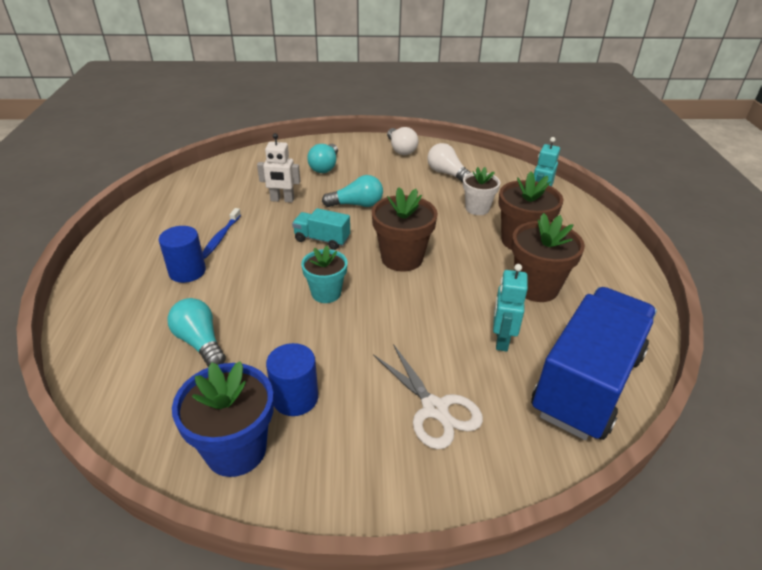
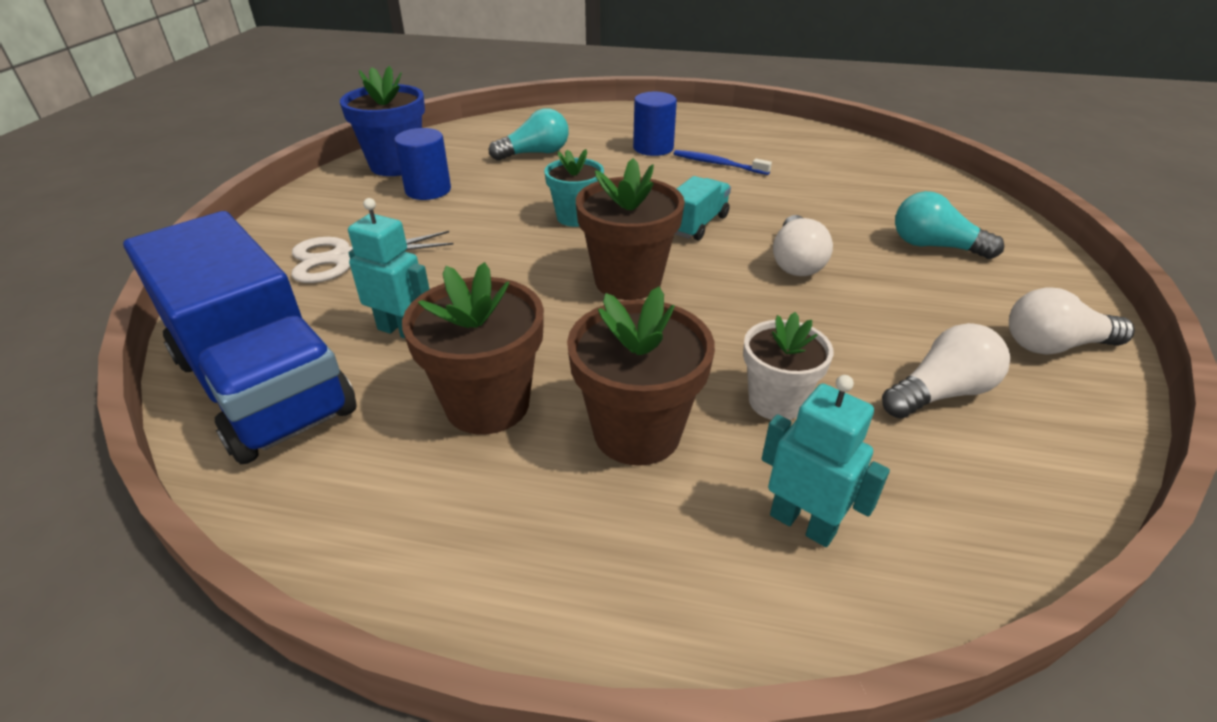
camera: 105 degrees right, 0 degrees up
white robot [257,133,300,203] -> none
turquoise light bulb [322,175,383,207] -> white light bulb [773,215,833,276]

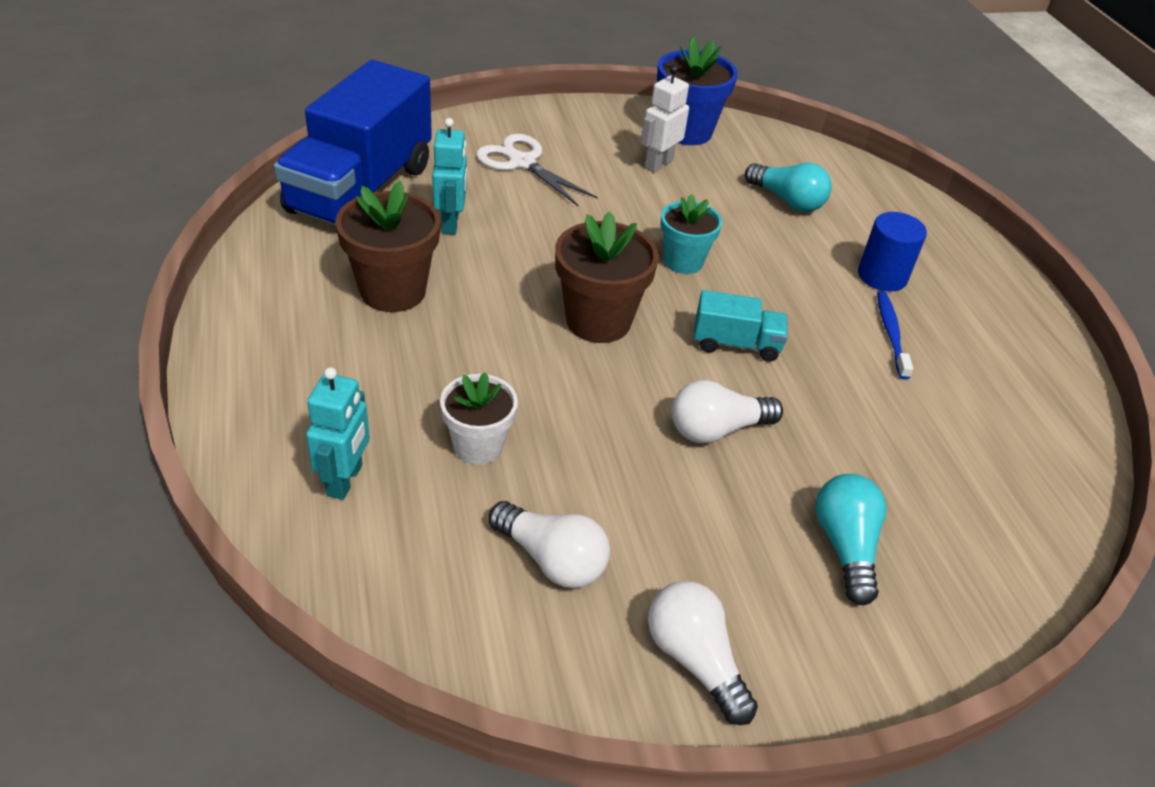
camera: 60 degrees right, 5 degrees up
blue cylinder [394,128,451,200] -> white robot [641,65,689,172]
brown flower pot [567,286,715,466] -> none

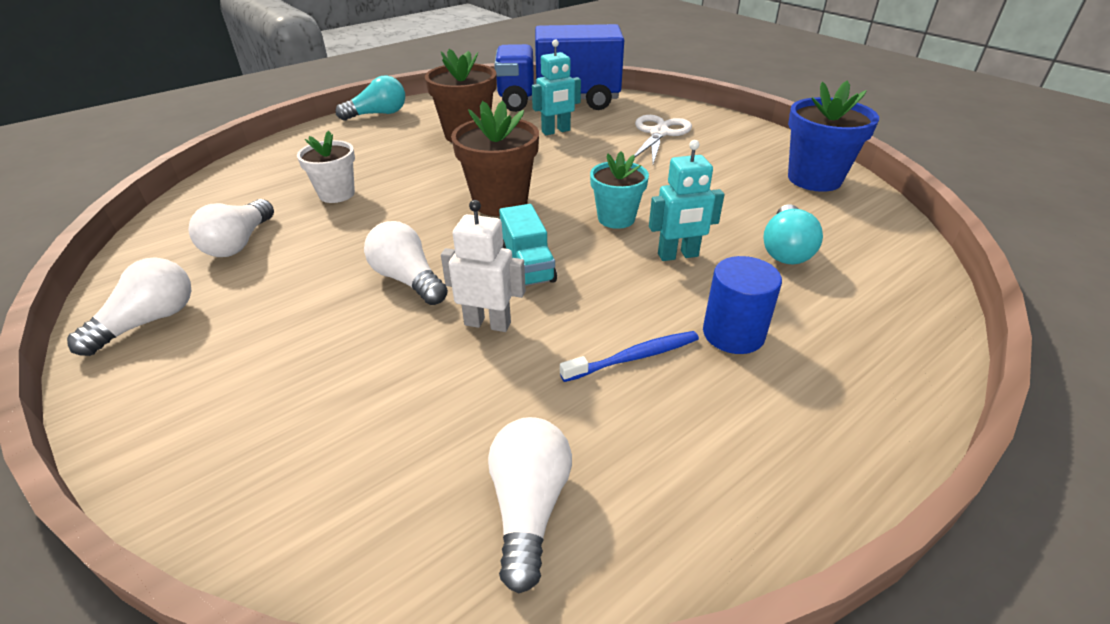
camera: 70 degrees right, 5 degrees down
turquoise robot [306,367,370,500] -> turquoise robot moved to [649,140,724,261]
white robot [641,65,689,172] -> white robot moved to [441,200,526,332]
turquoise light bulb [815,474,886,605] -> turquoise light bulb moved to [336,76,405,120]
none -> white light bulb [488,417,572,594]

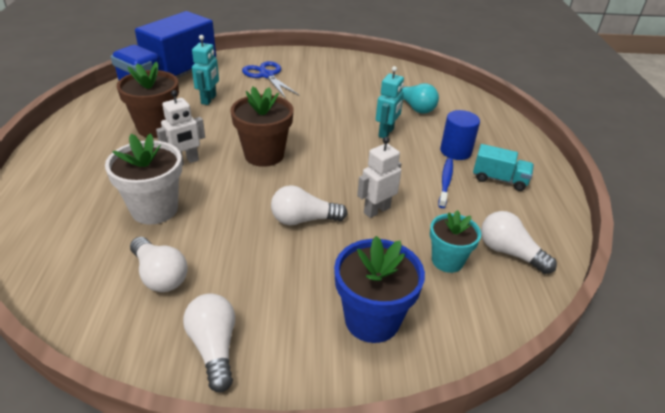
camera: 55 degrees left, 0 degrees up
white flower pot [297,130,355,203] -> white flower pot [105,133,182,225], size x1.53
turquoise light bulb [336,76,405,120] -> none
turquoise truck [499,204,557,286] -> turquoise truck moved to [473,144,534,191]
turquoise flower pot [590,151,649,229] -> turquoise flower pot moved to [430,210,481,273]
white scissors [634,115,692,164] -> blue scissors [242,61,299,97]
blue flower pot [788,80,879,192] -> blue flower pot moved to [334,236,425,343]
none -> white robot [156,90,205,166]

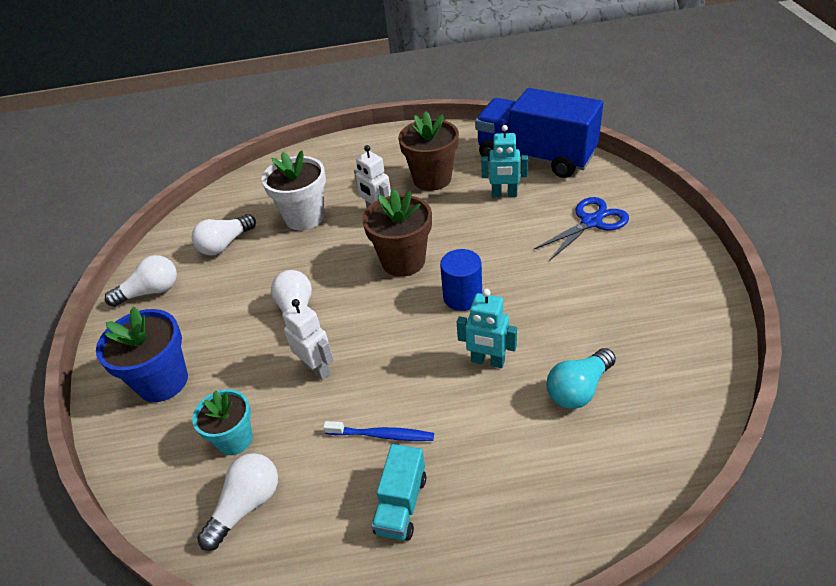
camera: 90 degrees right, 5 degrees up
blue cylinder [440,110,480,160] -> blue cylinder moved to [440,249,482,311]

